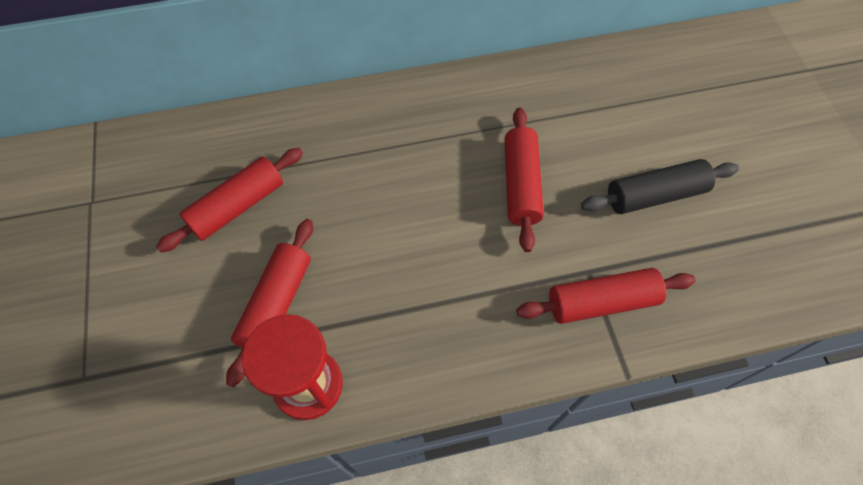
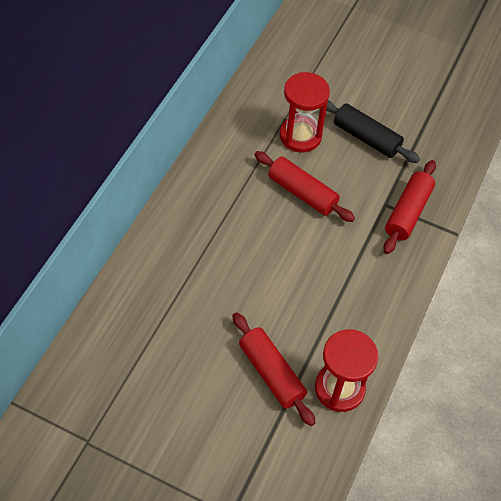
camera: 55 degrees left, 5 degrees down
red rolling pin [156,148,303,253] -> none
black rolling pin [581,159,739,214] -> black rolling pin turned 75 degrees counterclockwise [326,100,420,163]
none -> red hourglass [279,72,330,153]

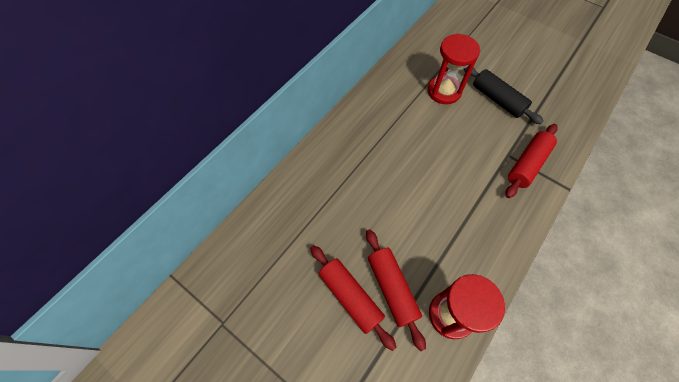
camera: 15 degrees right, 5 degrees up
red rolling pin [254,151,355,222] -> red rolling pin moved to [310,245,396,351]

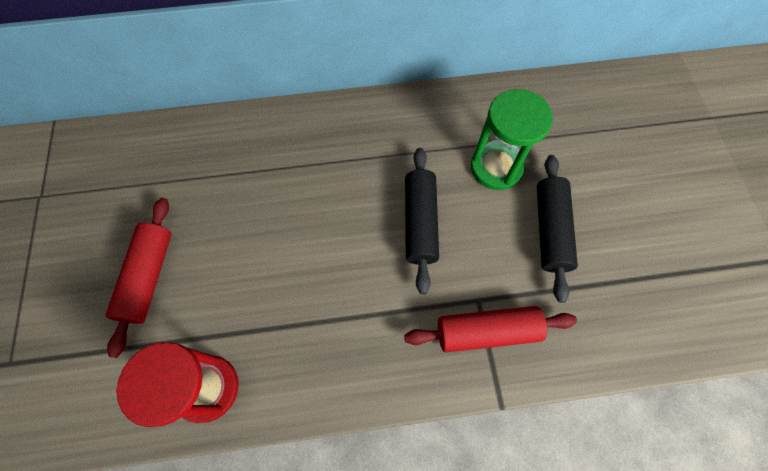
camera: 45 degrees right, 5 degrees up
red rolling pin [366,230,426,351] -> none
red hourglass [428,34,480,104] -> green hourglass [471,89,553,190]
none -> black rolling pin [405,148,439,294]

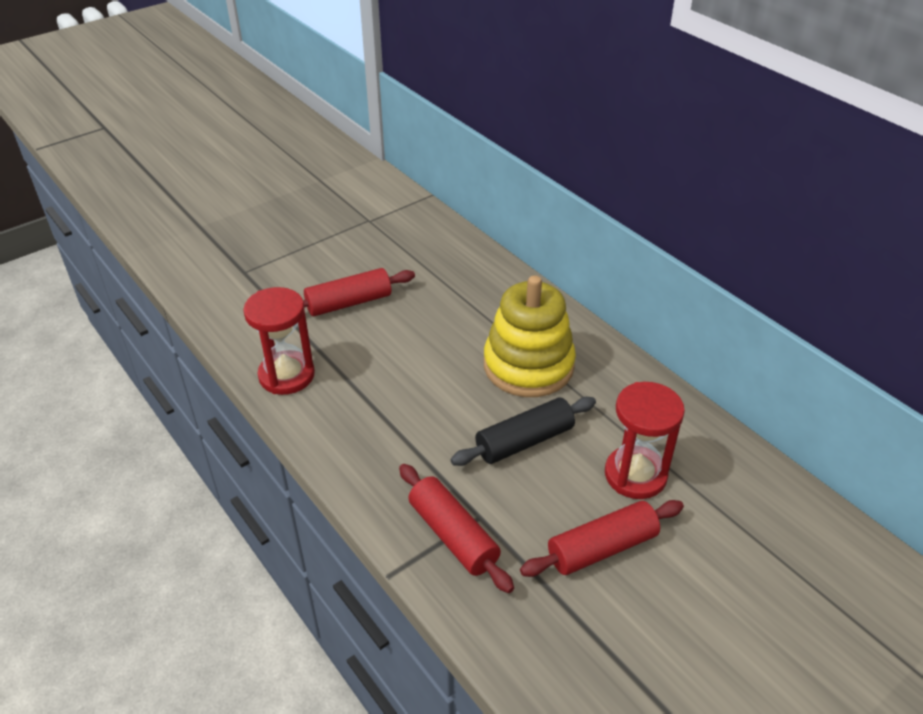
camera: 60 degrees right, 25 degrees down
green hourglass [471,89,553,190] -> red hourglass [605,382,685,499]
black rolling pin [537,155,578,303] -> red rolling pin [520,500,684,577]
none -> yellow stacking toy [484,275,576,397]

